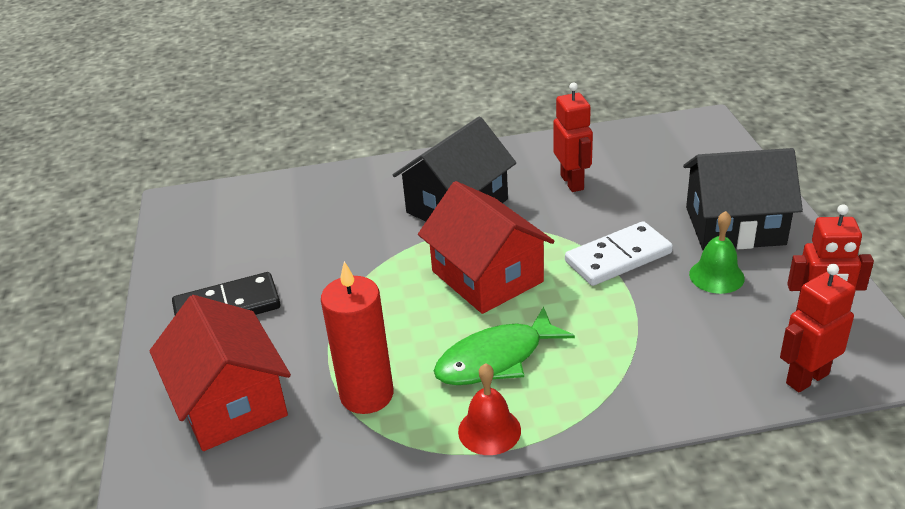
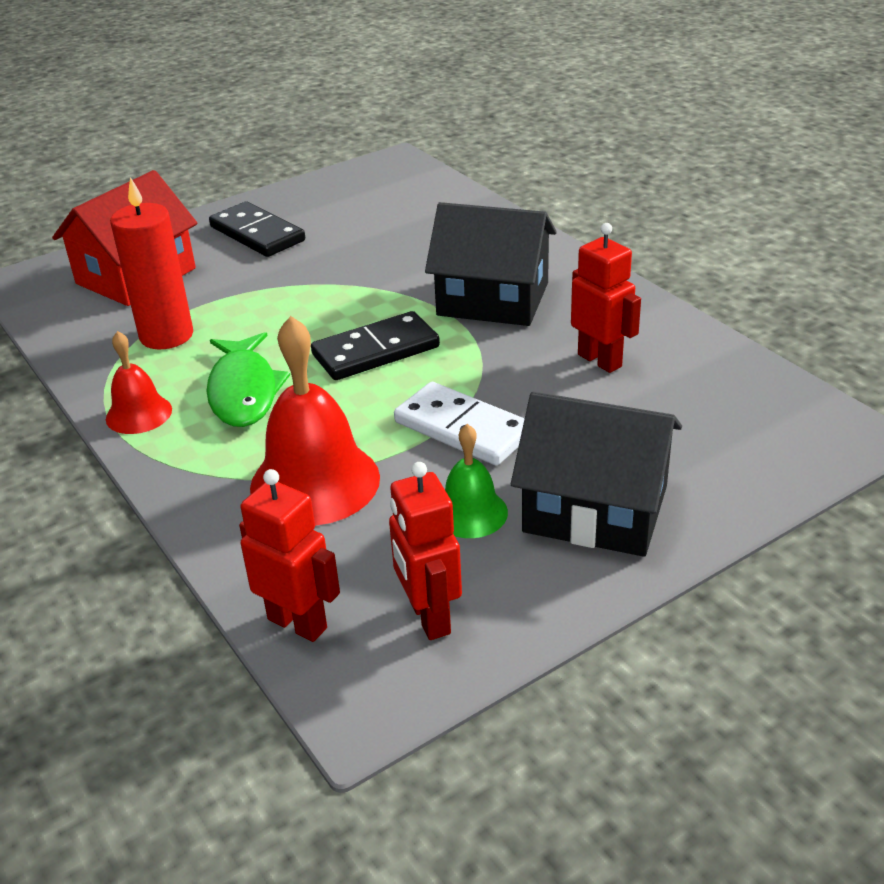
camera: 65 degrees right, 0 degrees up
red house [418,181,554,314] -> black domino [311,311,440,380]
green fish [434,306,575,385] -> green fish turned 135 degrees counterclockwise [207,332,290,427]
red robot [553,82,593,192] -> red robot turned 90 degrees counterclockwise [571,223,641,373]
black house [683,148,803,250] -> black house turned 45 degrees counterclockwise [511,392,682,557]
none -> red bell [250,316,380,526]

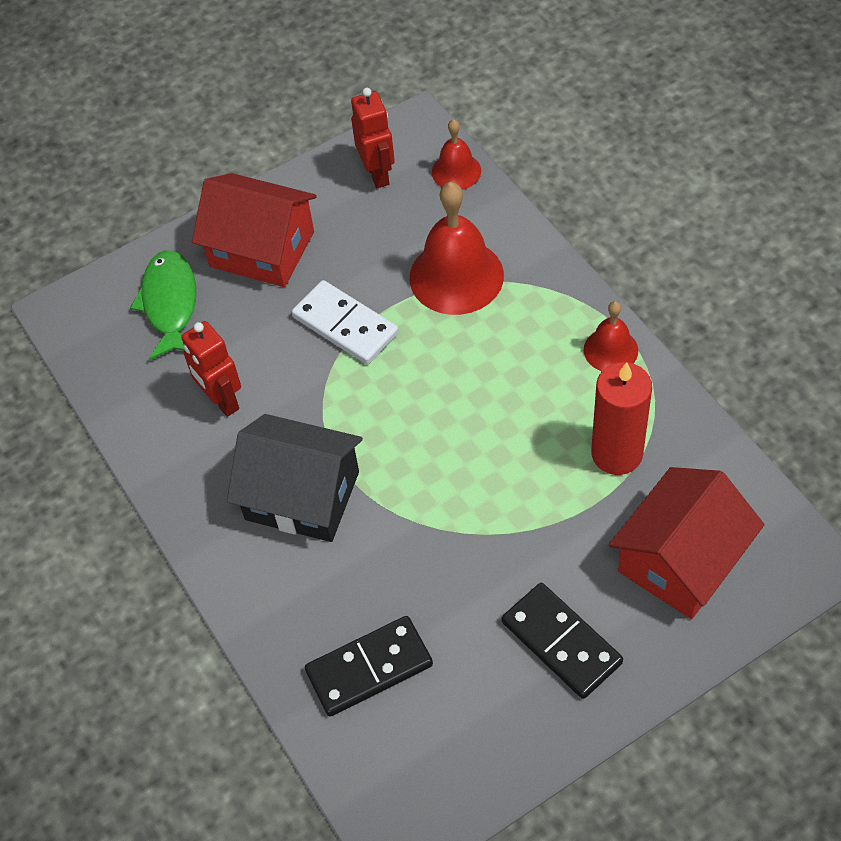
camera: 175 degrees left, 20 degrees up
green fish [207,332,290,427] -> green fish moved to [130,250,196,360]
red robot [239,469,340,642] -> red bell [432,119,481,190]
black domino [311,311,440,380] -> black domino moved to [305,616,433,716]
green bell [445,424,508,538] -> none
black house [511,392,682,557] -> red house [192,173,317,287]

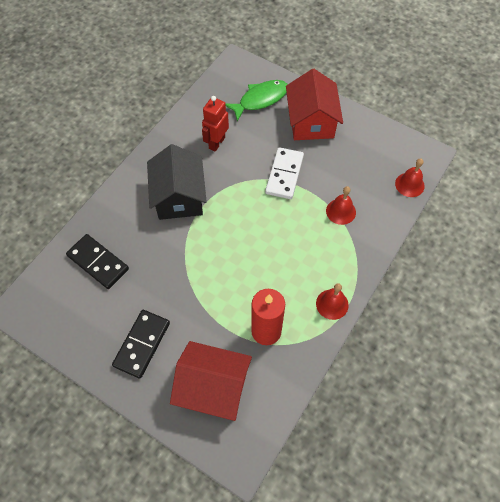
camera: 60 degrees right, 5 degrees up
red robot [351,88,395,188] -> none
red bell [409,182,504,315] -> red bell [326,186,356,225], size x0.55

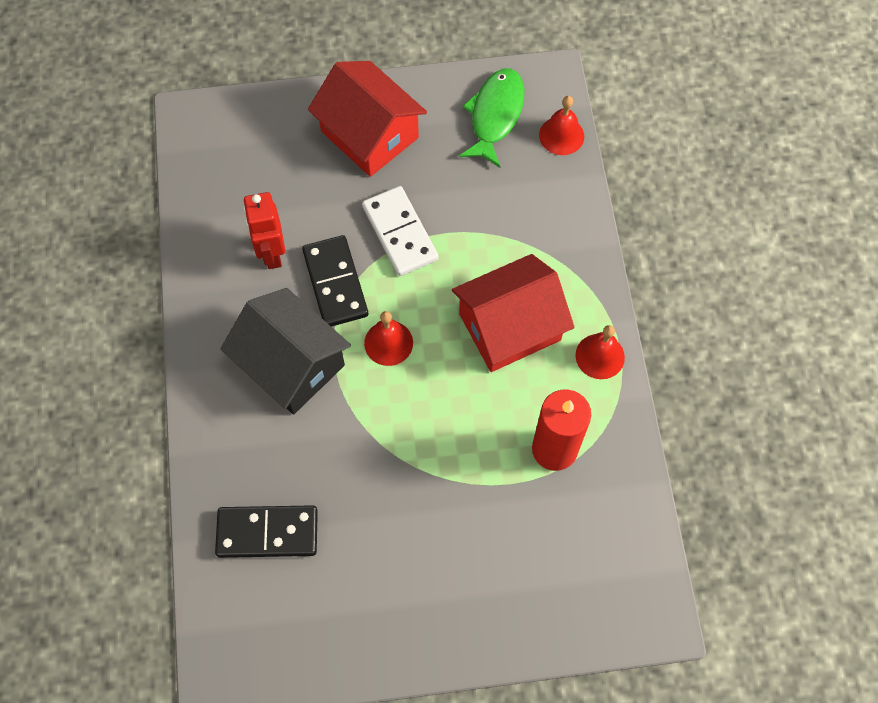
camera: 40 degrees left, 5 degrees up
black domino [112,310,170,378] -> black domino moved to [302,235,368,327]
red house [170,341,252,421] -> red house moved to [452,254,575,372]
green fish [226,80,288,121] -> green fish moved to [459,69,524,168]
red bell [326,186,356,225] -> red bell moved to [364,311,413,366]

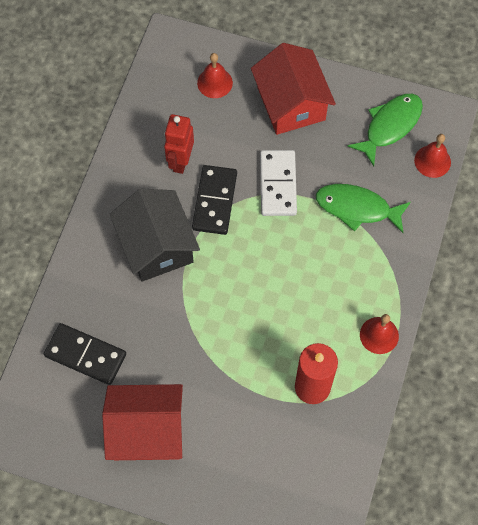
camera: 25 degrees right, 0 degrees up
red bell [364,311,413,366] -> red bell moved to [197,53,233,98]
red house [452,254,575,372] -> red house moved to [102,384,183,460]
none -> green fish [316,184,411,233]

